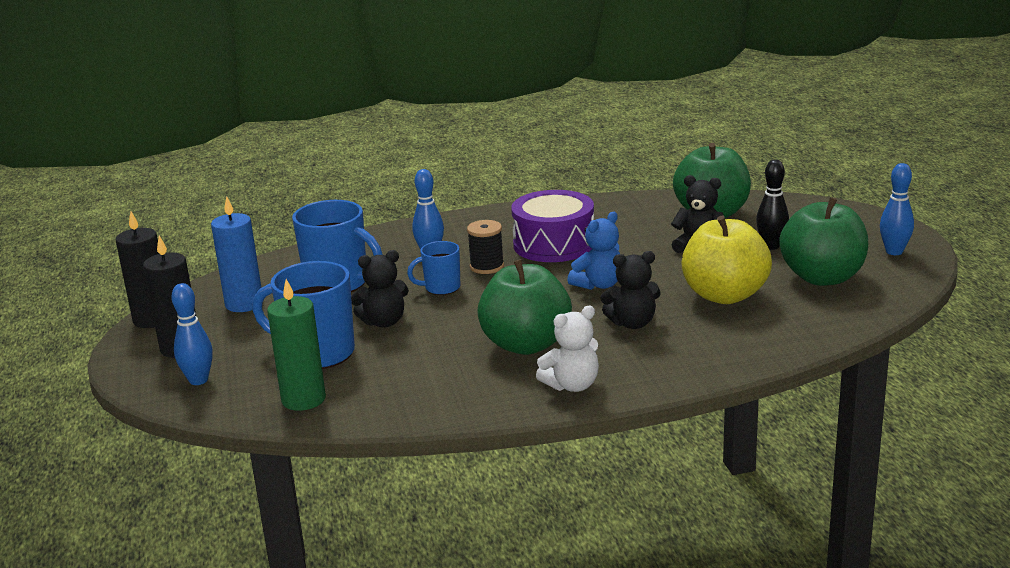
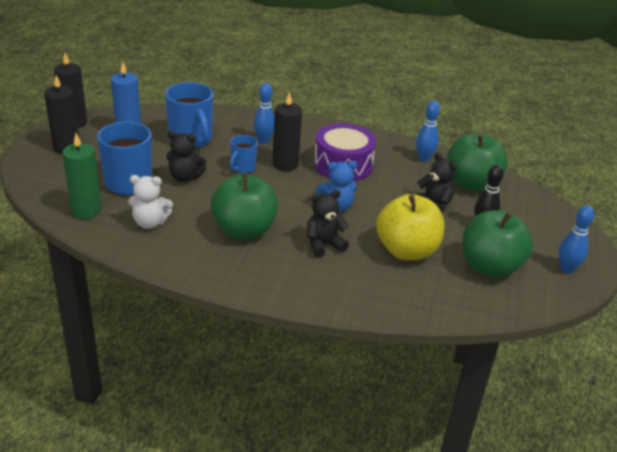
camera: 25 degrees right, 10 degrees up
blue bowling pin [171,283,213,385] -> blue bowling pin moved to [416,101,440,162]
blue mug [407,241,460,295] -> blue mug turned 75 degrees counterclockwise [230,135,258,174]
black spool [467,220,504,274] -> black candle [273,92,302,171]
white teddy bear [536,306,599,392] -> white teddy bear moved to [128,175,173,229]
black teddy bear [600,251,661,329] -> black teddy bear turned 135 degrees clockwise [307,190,349,258]

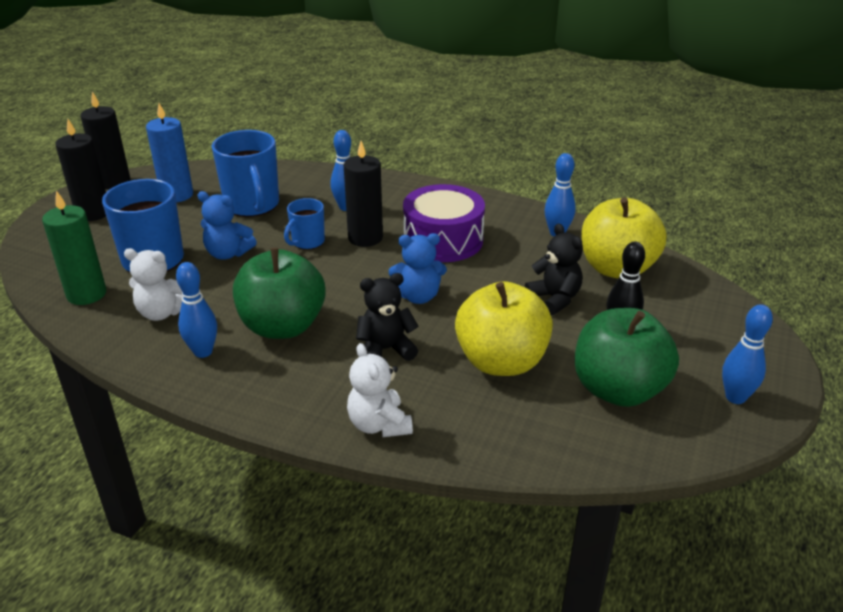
camera: 10 degrees right, 0 degrees up
black teddy bear [166,131,206,182] -> blue teddy bear [198,191,257,260]
green apple [447,133,508,191] -> yellow apple [581,197,666,279]
none -> blue bowling pin [176,262,217,358]
none -> white teddy bear [347,343,413,437]

